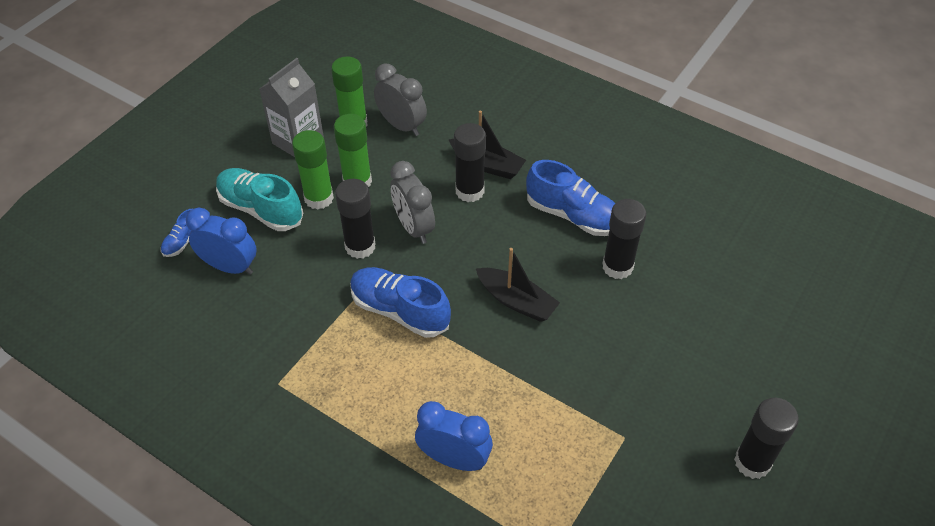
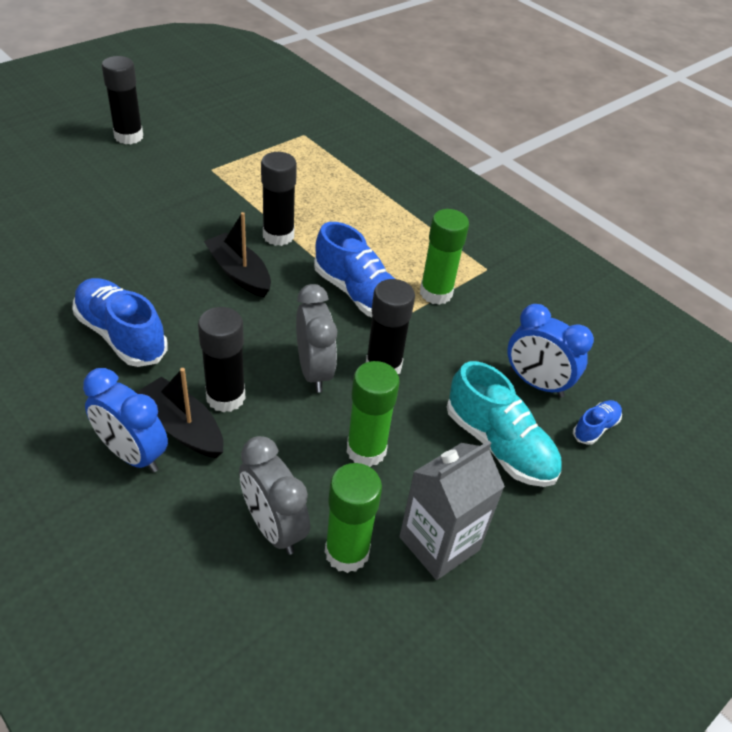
camera: 170 degrees left, 5 degrees down
green glue stick [292,130,334,210] -> green glue stick moved to [420,209,469,305]
blue clock [415,401,493,471] -> blue clock moved to [83,368,168,472]
black glue stick [602,199,646,279] -> black glue stick moved to [261,152,297,246]

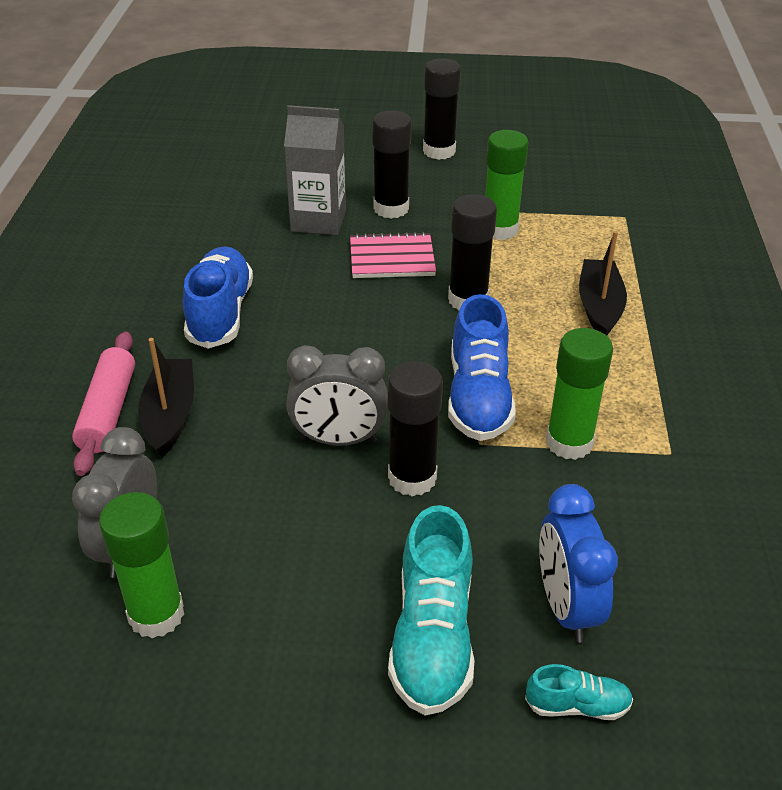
camera: 50 degrees right, 5 degrees down
blue clock [83,368,168,472] -> pink rolling pin [72,332,135,476]
black glue stick [198,307,246,412] -> black glue stick moved to [372,111,412,219]
black boat [204,212,271,297] -> black boat moved to [579,231,627,336]
grey clock [296,284,337,393] -> grey clock turned 60 degrees clockwise [286,345,388,446]
green glue stick [347,361,400,467] -> green glue stick moved to [485,130,529,240]
grey carton [399,441,505,580] -> grey carton moved to [284,105,346,235]
blue shoe [573,400,622,445] -> turquoise shoe [525,664,633,720]
none -> pink notebook [350,232,436,278]

